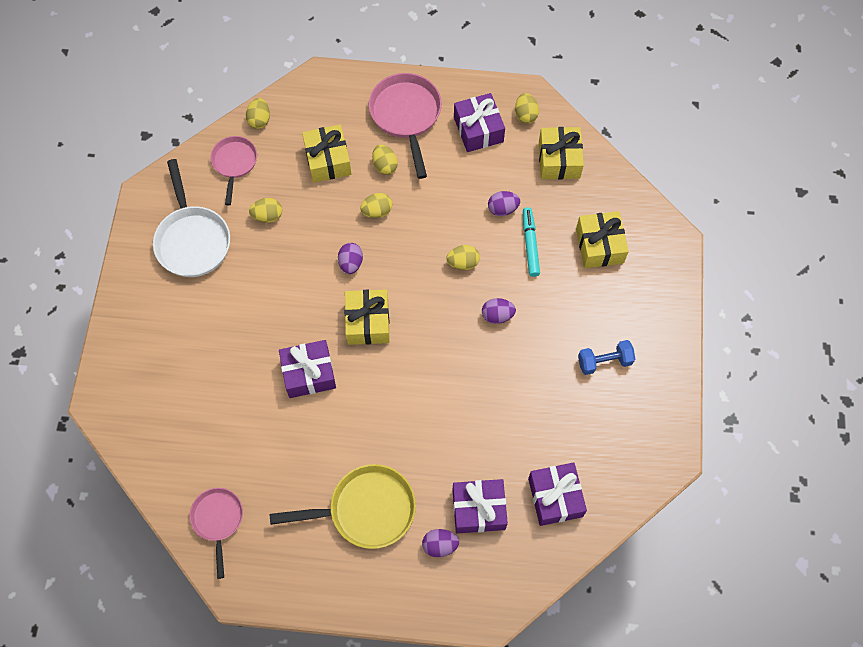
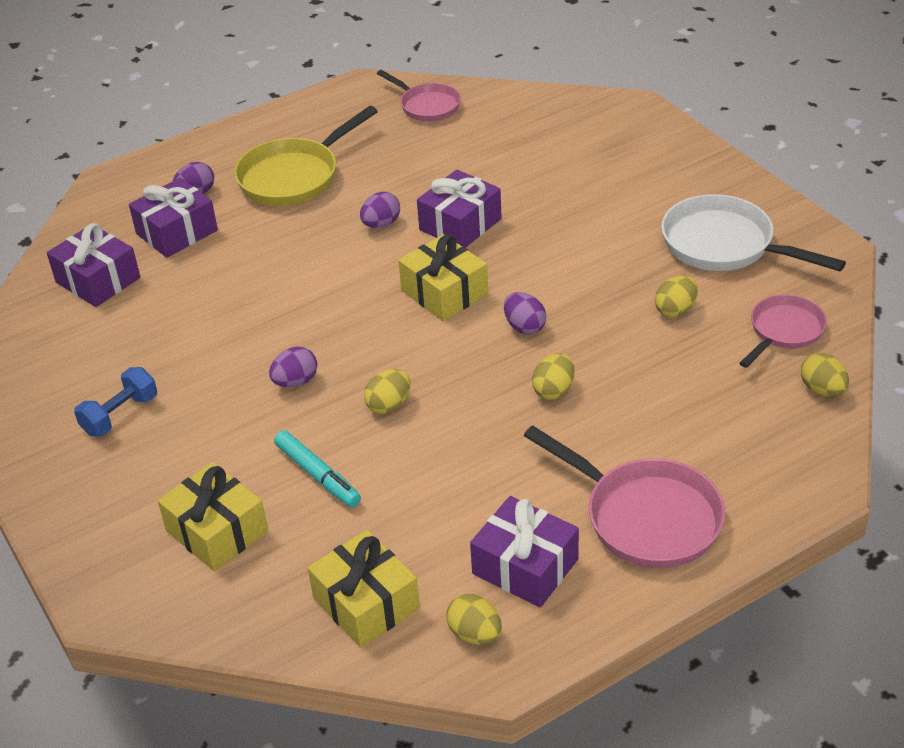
camera: 145 degrees right, 25 degrees down
pink pan [210,136,257,205] -> pink pan turned 105 degrees counterclockwise [739,294,827,368]
yellow gift [302,125,352,183] -> none
yellow egg [372,145,398,175] -> none
purple egg [488,191,520,216] -> purple egg moved to [360,192,400,228]

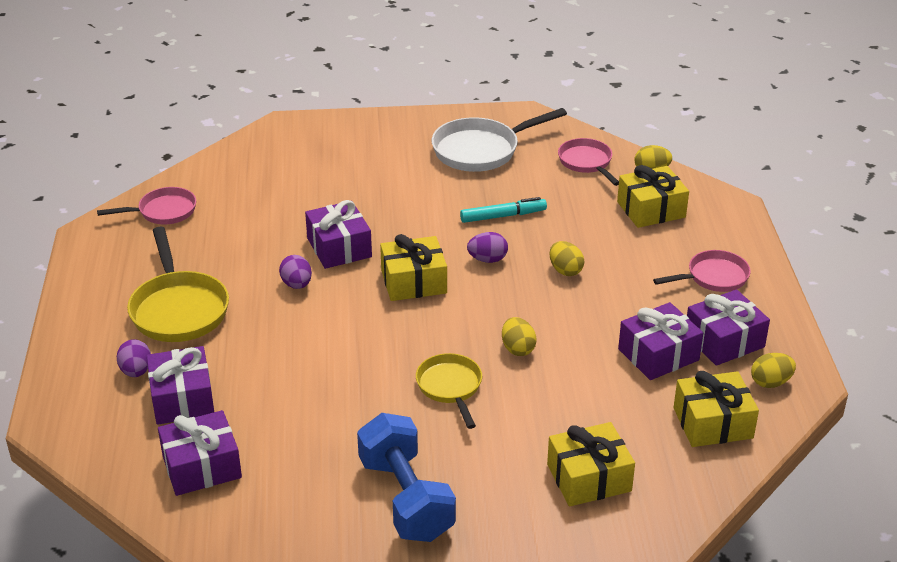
camera: 65 degrees left, 5 degrees down
blue dumbbell [74,367,157,437] -> blue dumbbell [357,413,456,542], size x1.74
purple egg [269,347,317,388] -> yellow pan [416,353,482,429]
turquoise marker [274,430,361,507] -> turquoise marker moved to [460,197,547,223]
pink pan [523,426,726,568] -> pink pan [653,250,751,292], size x0.63
yellow egg [655,276,698,318] -> none
none -> yellow gift [617,165,689,228]
none -> purple gift [618,302,703,380]

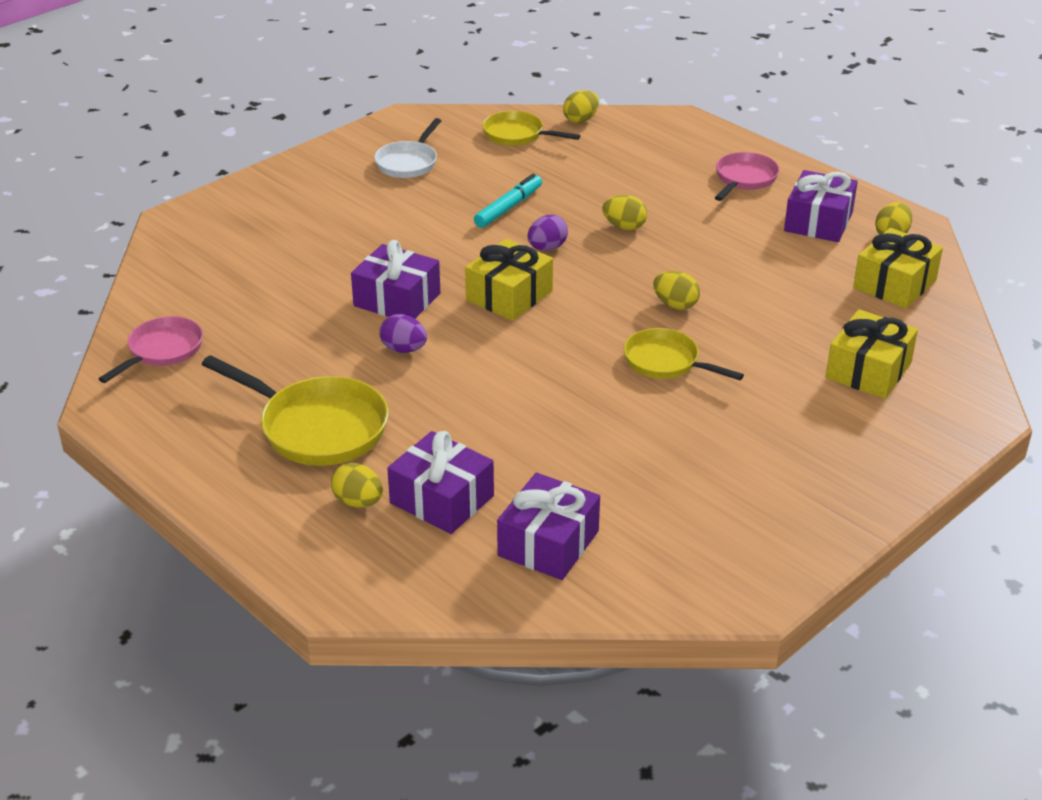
camera: 40 degrees left, 0 degrees up
purple egg [117,339,151,377] -> yellow egg [331,463,383,508]
blue dumbbell [357,413,456,542] -> none
white pan [432,108,567,172] -> white pan [374,118,441,178], size x0.63
pink pan [558,138,619,186] -> yellow pan [483,111,581,146]
yellow gift [617,165,689,228] -> none
purple gift [618,302,703,380] -> none

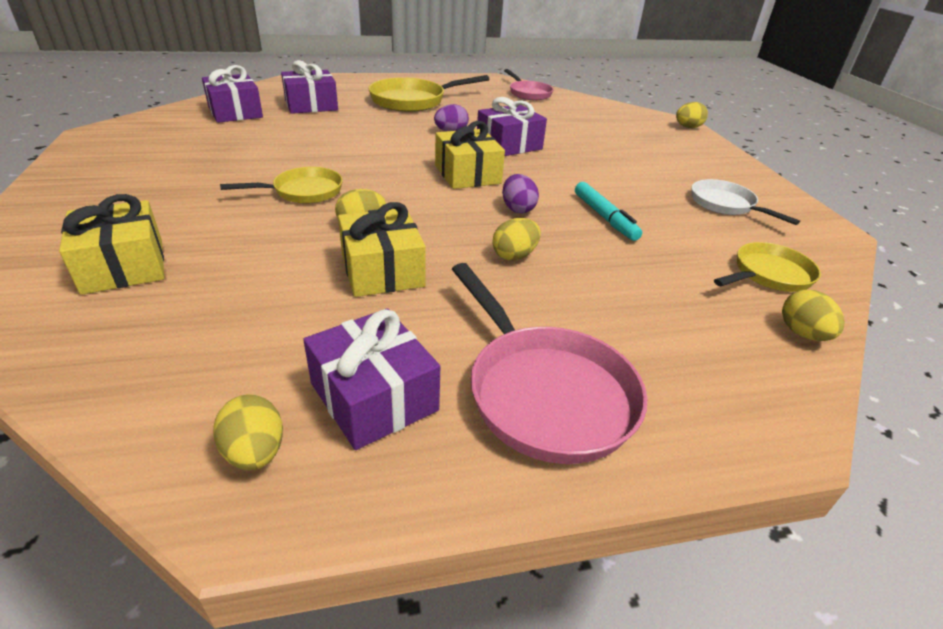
camera: 120 degrees right, 0 degrees up
yellow egg [331,463,383,508] -> yellow egg moved to [676,102,708,128]
pink pan [715,152,780,201] -> pink pan [452,263,647,464], size x1.59
yellow gift [853,228,943,309] -> yellow gift moved to [338,202,426,297]

